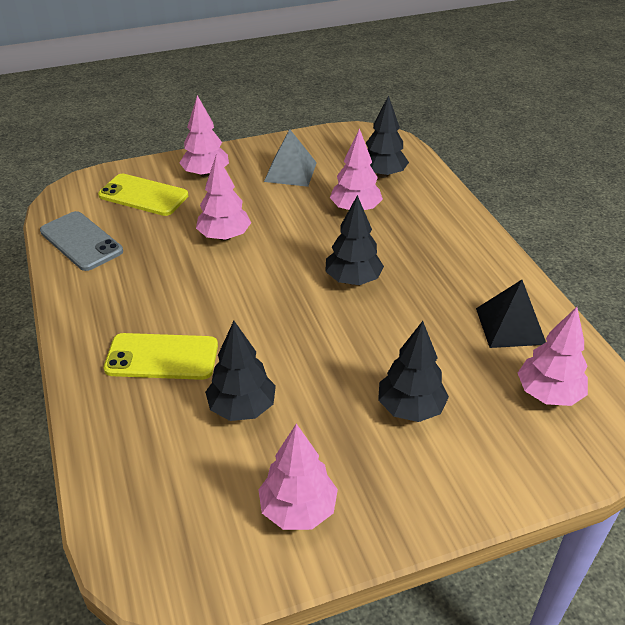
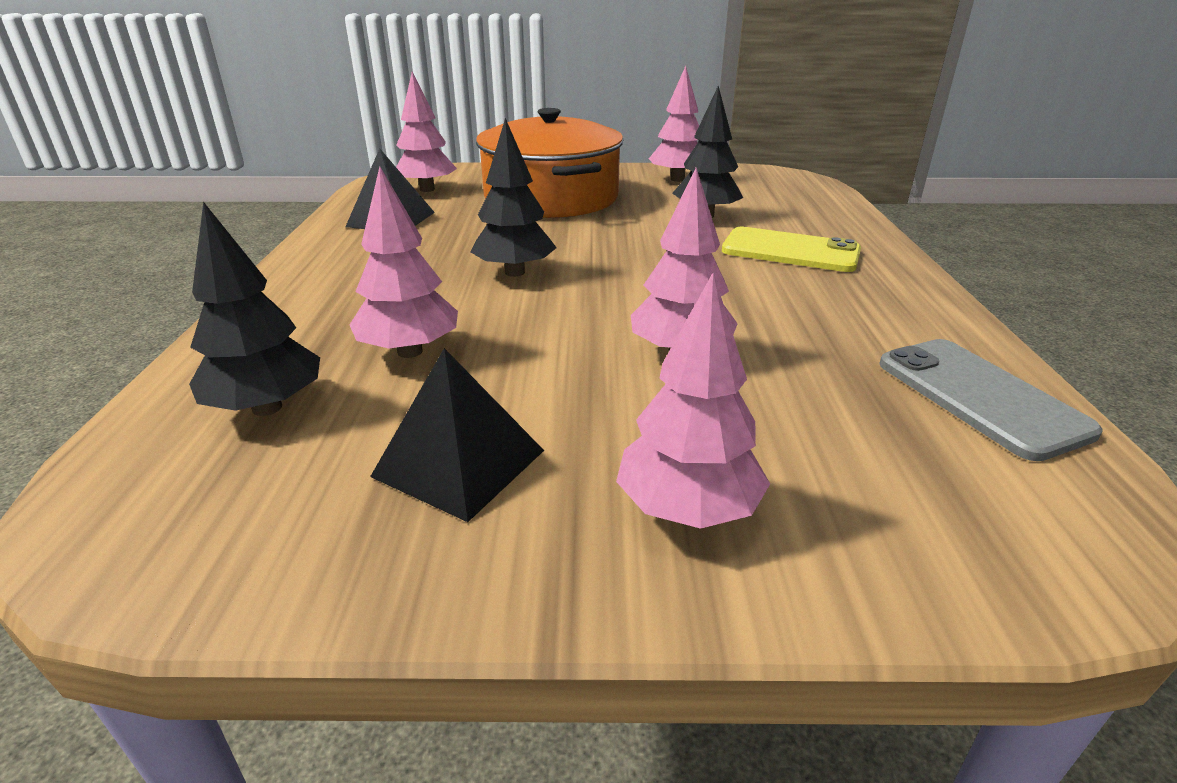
camera: 160 degrees left, 10 degrees down
yellow phone [98,174,188,216] -> none
grey pyramid [264,129,317,187] -> black pyramid [370,348,544,522]
black tree [378,321,449,422] -> orange pot [476,108,623,218]

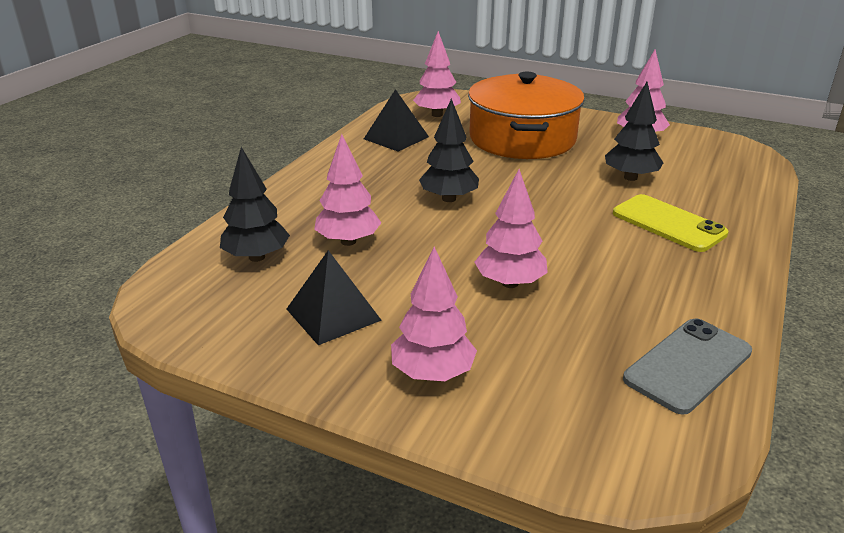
camera: 25 degrees right, 0 degrees up
grey phone [879,339,1102,461] -> grey phone turned 45 degrees clockwise [623,318,752,415]

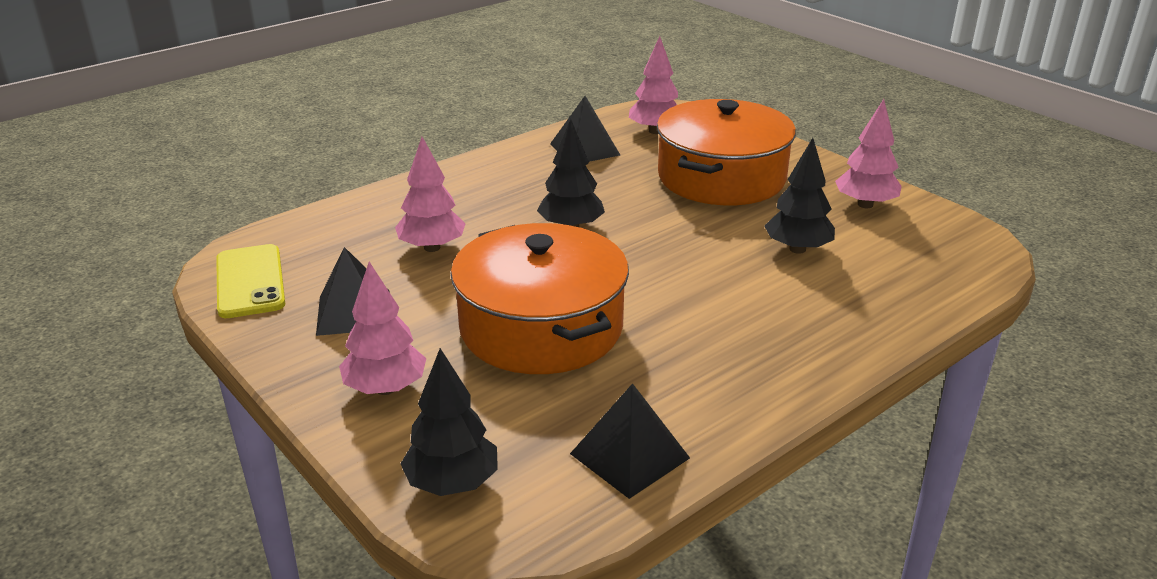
camera: 25 degrees right, 0 degrees up
black tree [220,147,290,262] -> black tree moved to [400,348,498,496]
pink tree [474,169,548,288] -> orange pot [451,223,629,374]
yellow phone [613,194,729,252] -> yellow phone moved to [216,244,285,318]
grey phone [623,318,752,415] -> black pyramid [570,383,690,499]

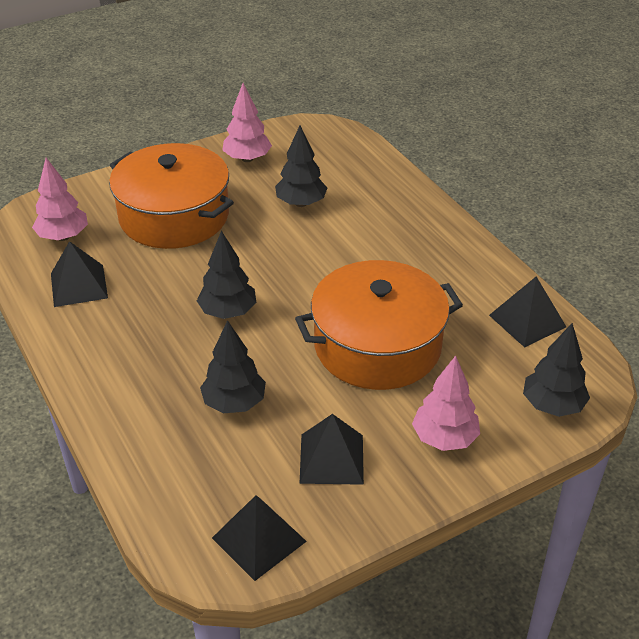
camera: 80 degrees left, 10 degrees up
yellow phone [216,244,285,318] -> black pyramid [212,495,307,581]
pink tree [395,137,466,252] -> black tree [200,320,266,413]

